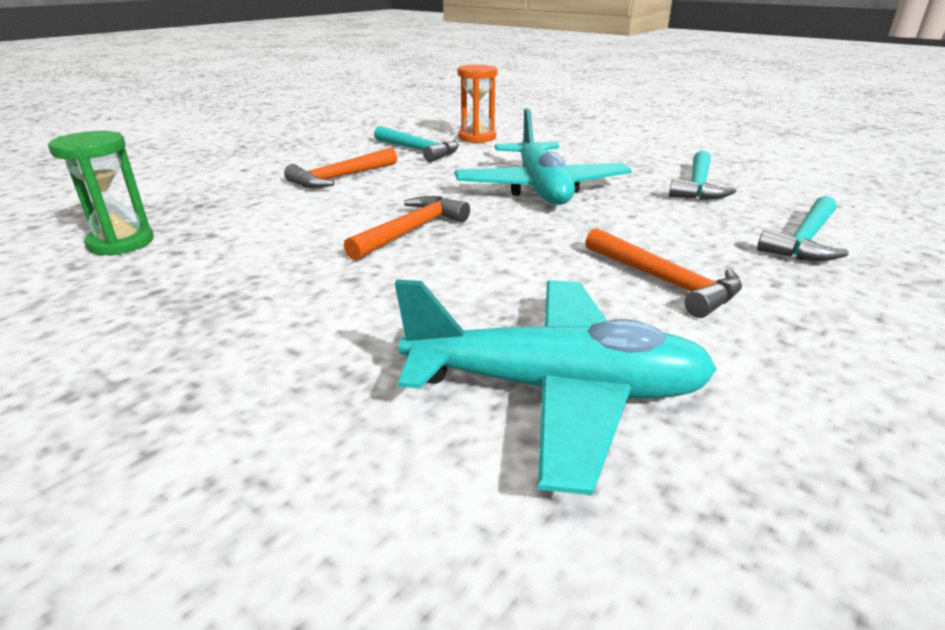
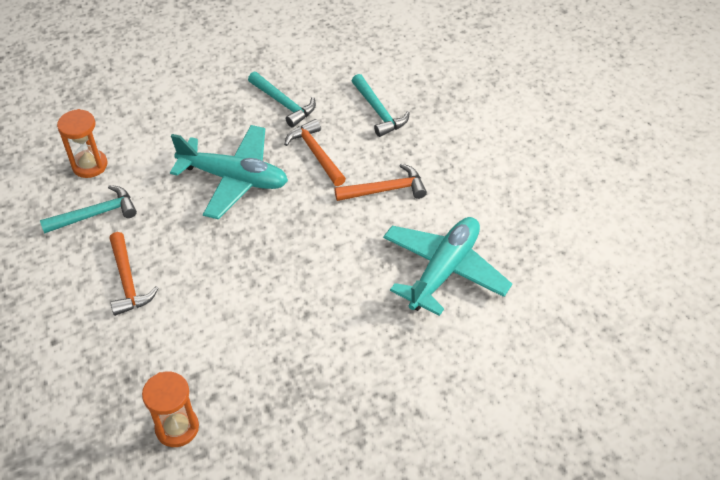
camera: 65 degrees left, 20 degrees up
green hourglass [48,131,154,255] -> orange hourglass [142,372,199,447]
orange hammer [344,196,470,261] -> orange hammer moved to [284,119,346,186]

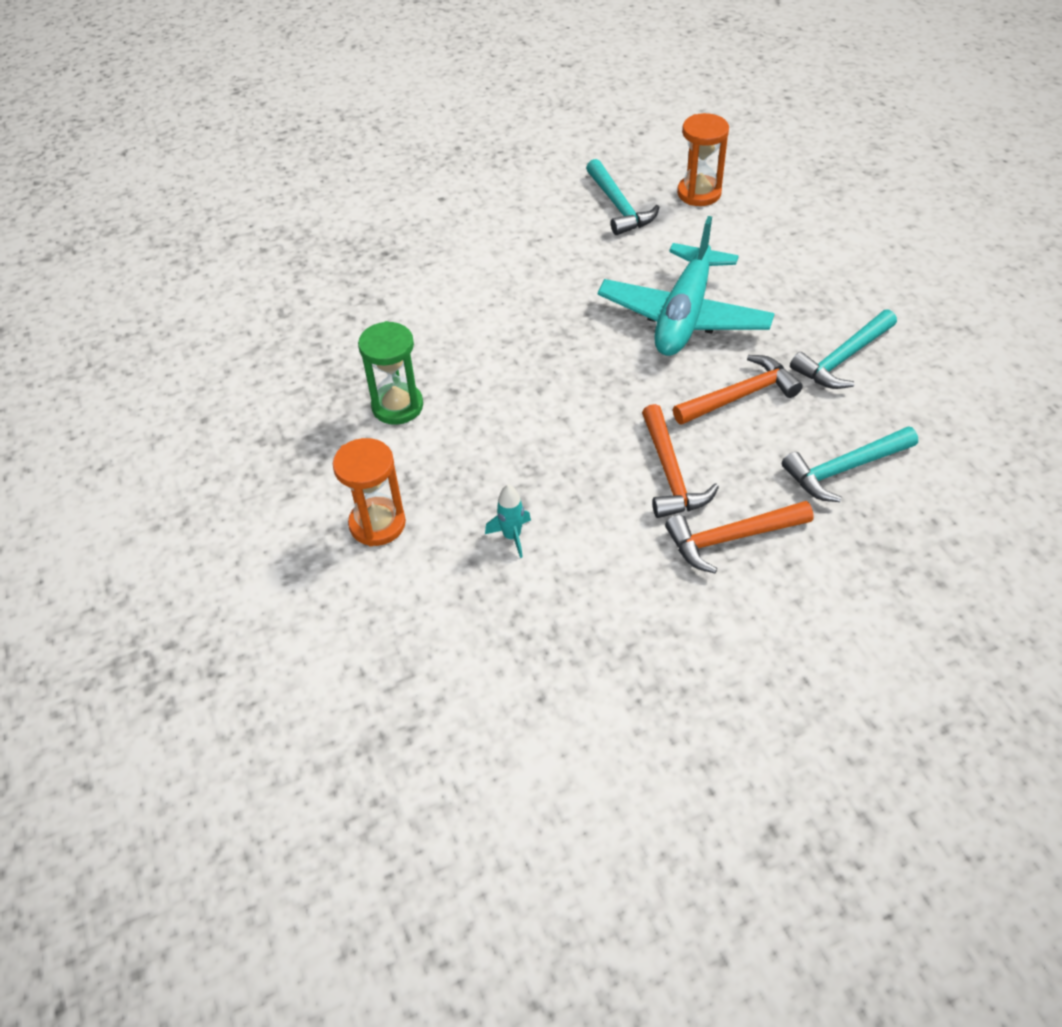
camera: 95 degrees right, 0 degrees up
orange hammer [109,232,159,316] -> orange hammer moved to [665,501,813,573]
orange hourglass [142,372,199,447] -> orange hourglass moved to [333,438,406,546]
turquoise plane [383,217,512,316] -> turquoise rocket [485,484,531,558]
none -> green hourglass [358,321,423,425]

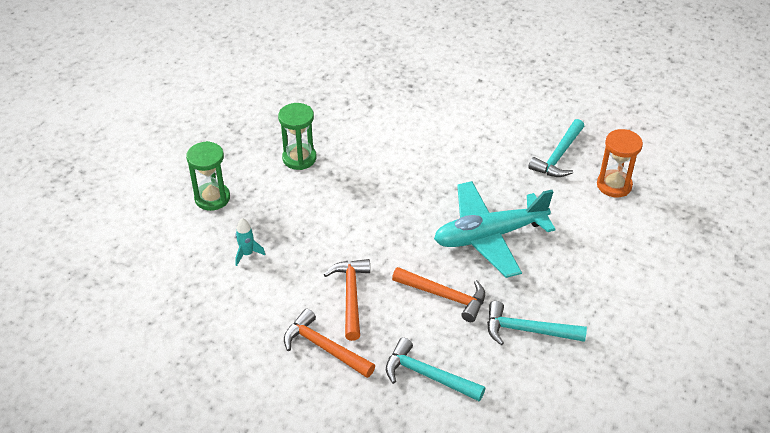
camera: 50 degrees right, 5 degrees down
orange hourglass [333,438,406,546] -> green hourglass [186,141,230,211]
orange hammer [642,404,719,518] -> orange hammer turned 135 degrees clockwise [324,259,370,341]

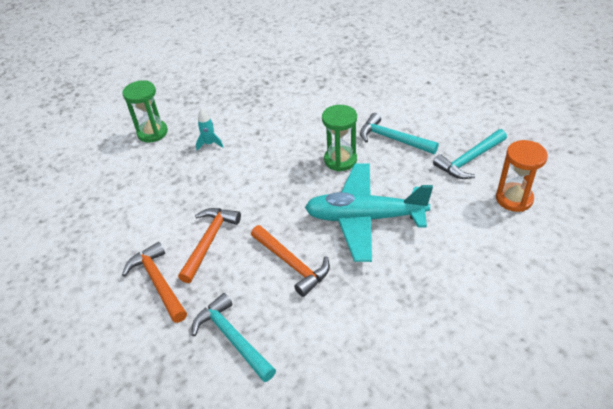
camera: 25 degrees right, 0 degrees up
turquoise rocket [235,218,265,266] -> turquoise rocket moved to [196,108,223,151]
green hourglass [278,103,316,170] -> green hourglass moved to [322,105,357,171]
turquoise hammer [487,301,587,346] -> turquoise hammer moved to [360,113,439,154]

